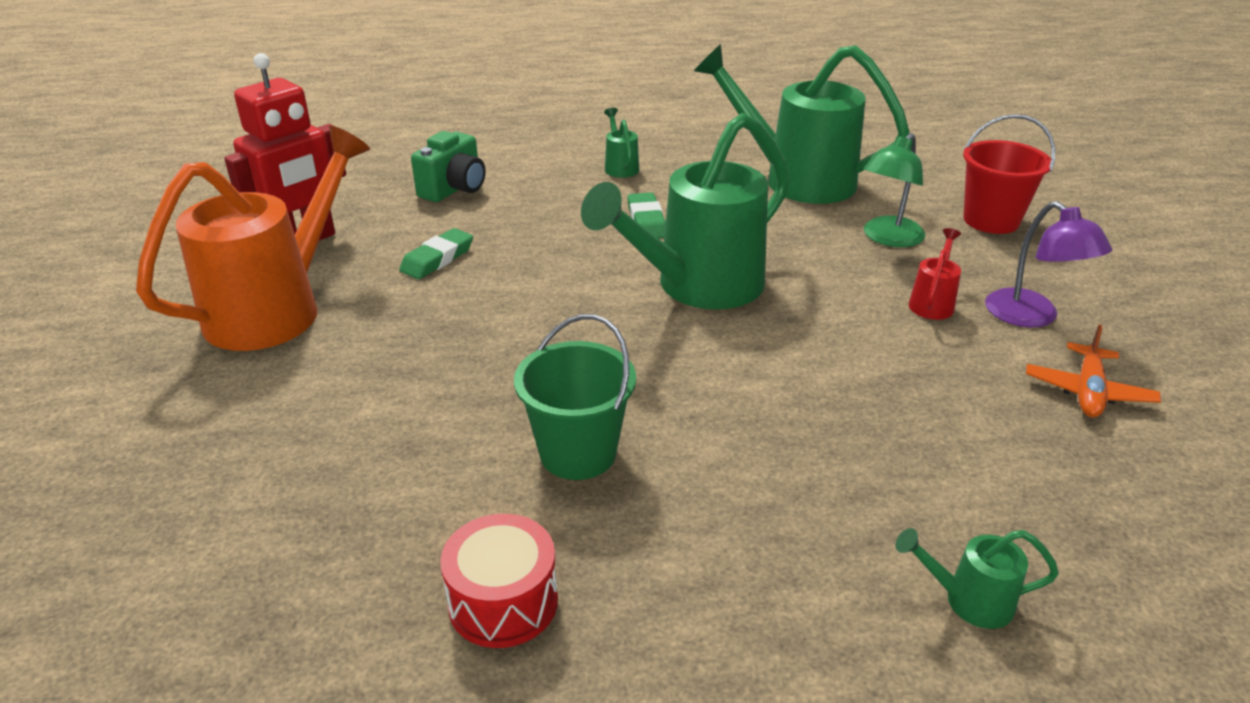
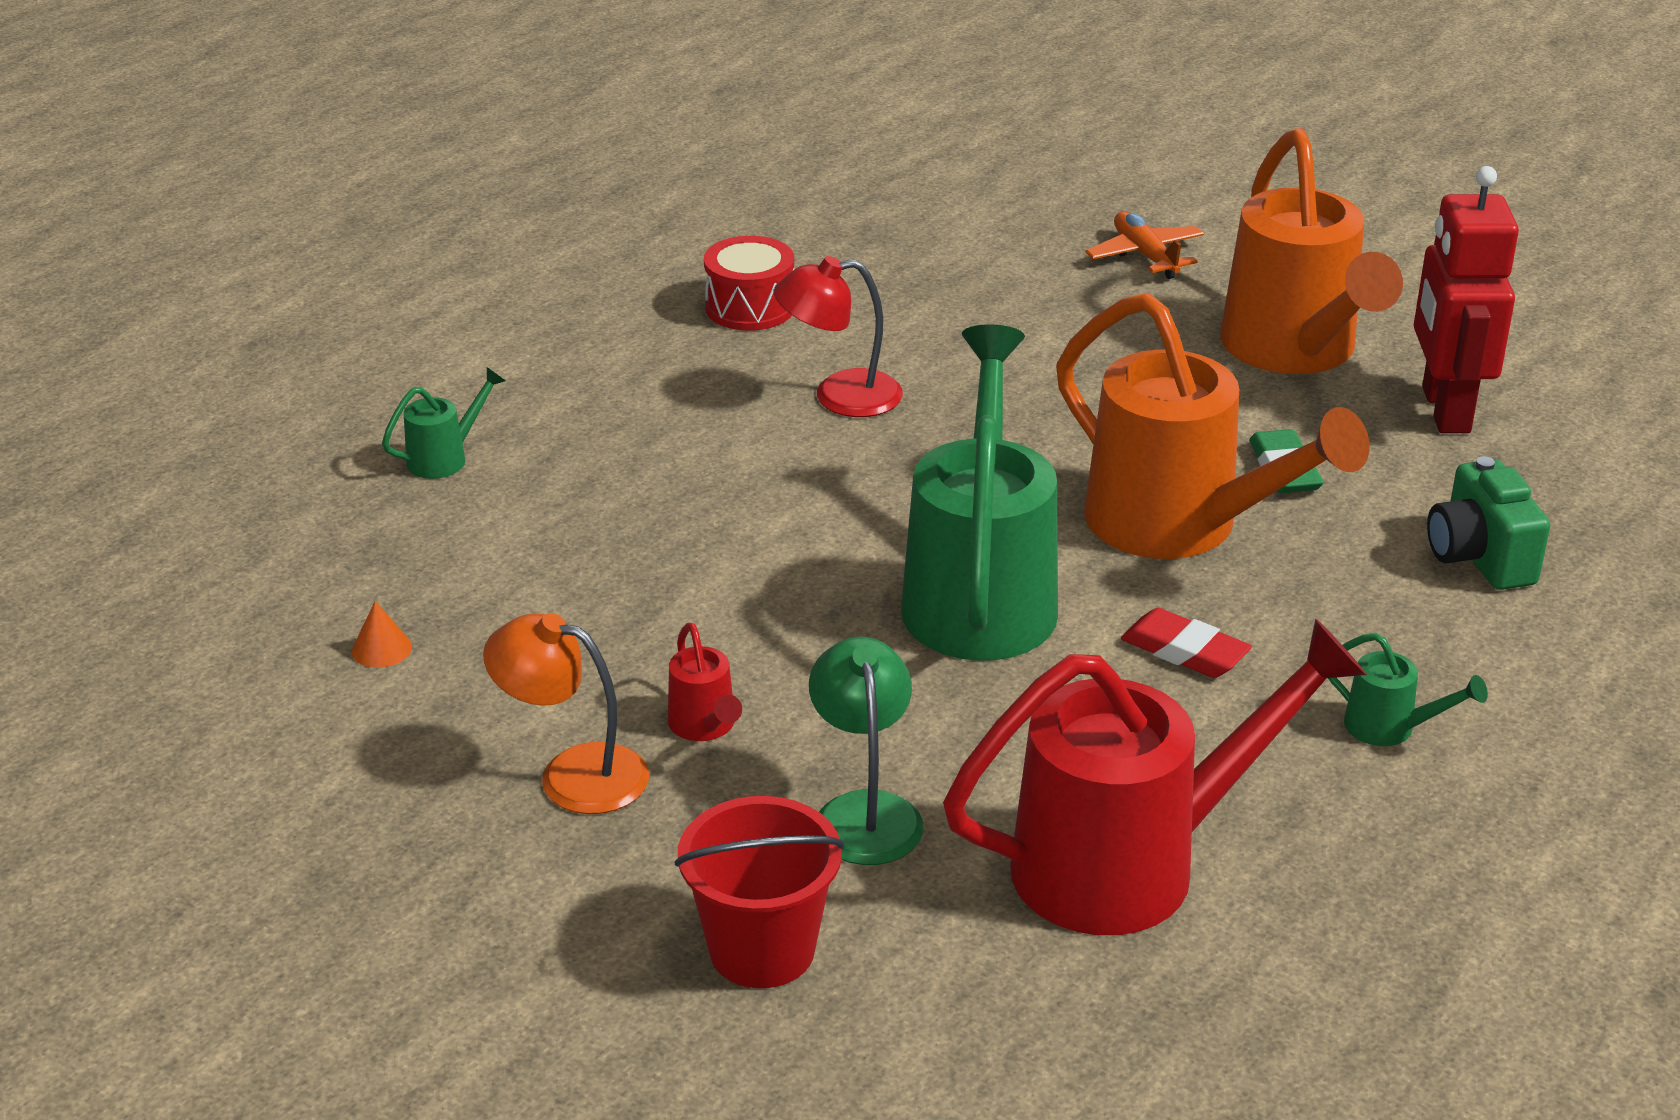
camera: 135 degrees right, 0 degrees up
green bucket [514,314,636,480] -> red lamp [774,256,903,417]
green eraser [628,193,666,239] -> red eraser [1121,608,1252,678]
green watering can [694,44,910,204] -> red watering can [943,619,1367,935]
purple lamp [985,201,1112,327] -> orange lamp [483,613,649,814]
orange plane [1026,324,1161,417] -> orange plane moved to [1086,212,1204,279]
none -> orange cone [352,601,412,668]
none -> orange watering can [1056,293,1370,559]

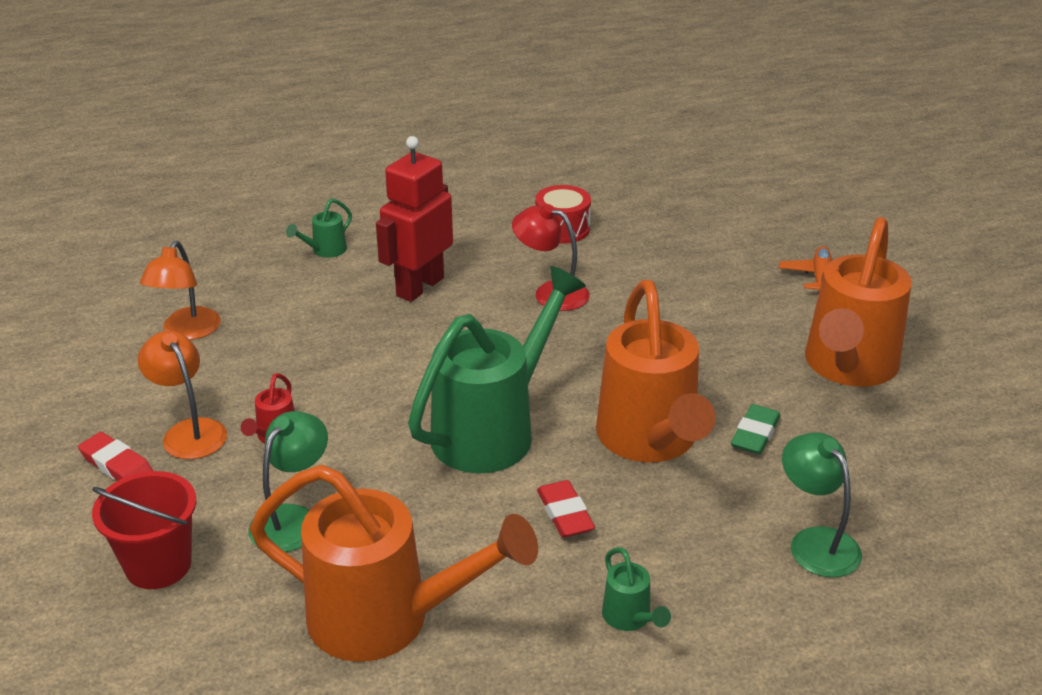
camera: 35 degrees right, 0 degrees up
orange cone [352,601,412,668] -> orange lamp [140,241,221,340]
green watering can [382,367,506,479] -> green watering can turned 135 degrees clockwise [286,198,352,258]
red watering can [943,619,1367,935] -> orange watering can [250,465,538,662]
red robot [1414,166,1519,433] -> red robot moved to [376,136,453,302]
green camera [1427,456,1550,590] -> green lamp [782,432,862,578]
none -> red eraser [78,432,153,480]

